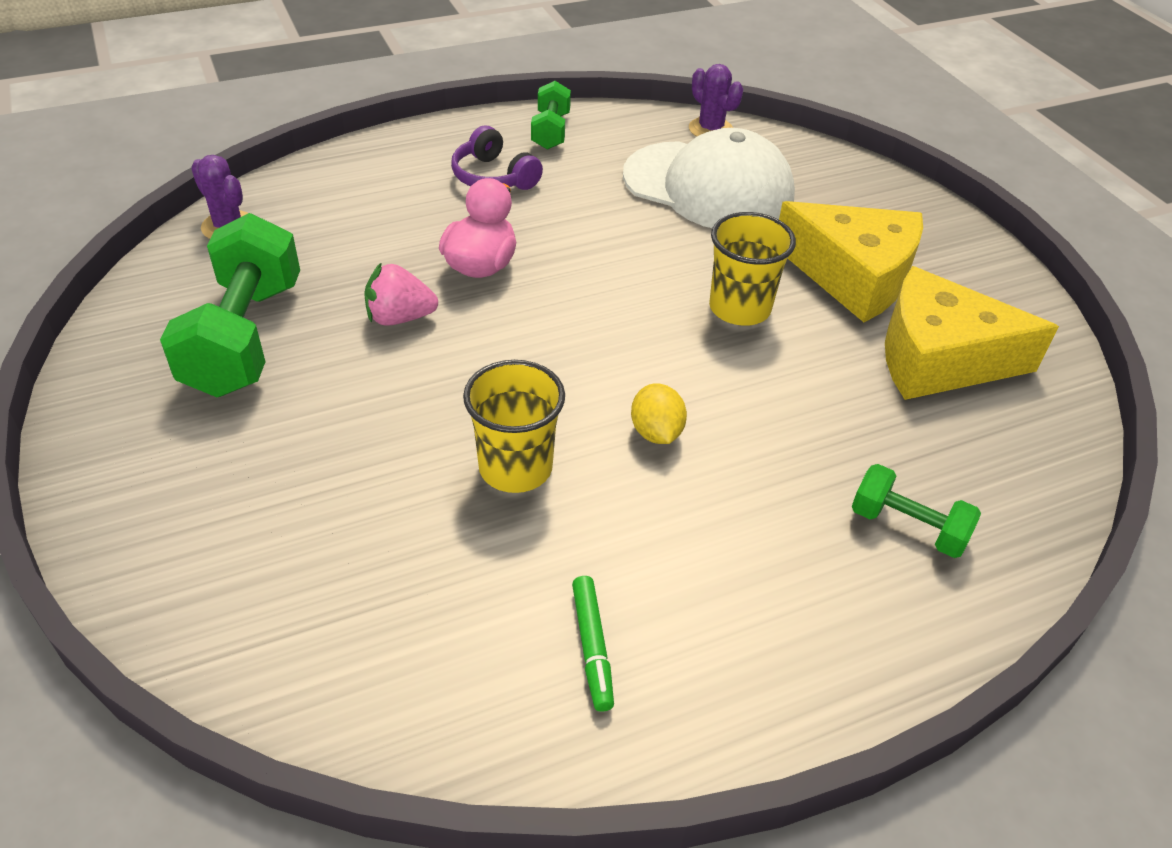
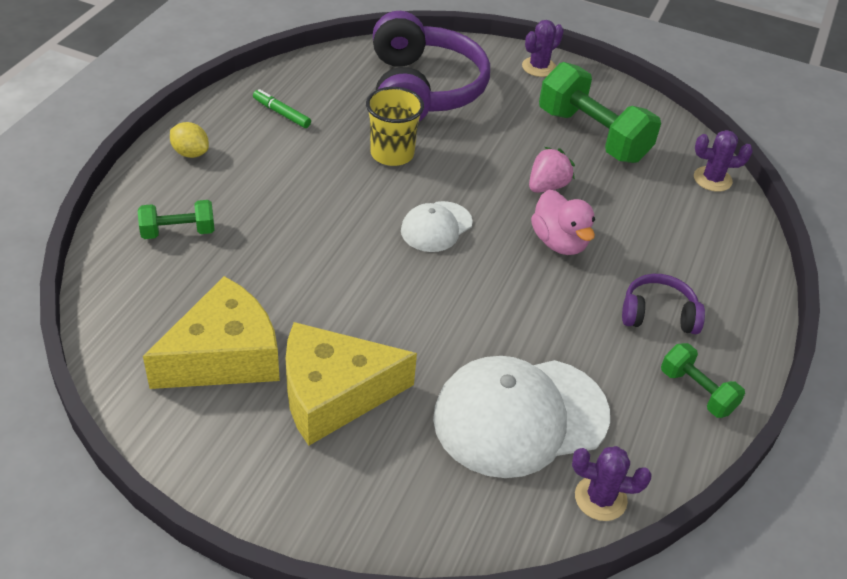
camera: 135 degrees right, 0 degrees up
yellow lemon [631,384,687,444] -> yellow lemon moved to [170,122,209,158]
yellow cup [709,212,796,326] -> none
none -> purple headphones [373,11,490,121]
none -> white cap [401,201,473,252]
none -> purple cactus [522,20,564,77]

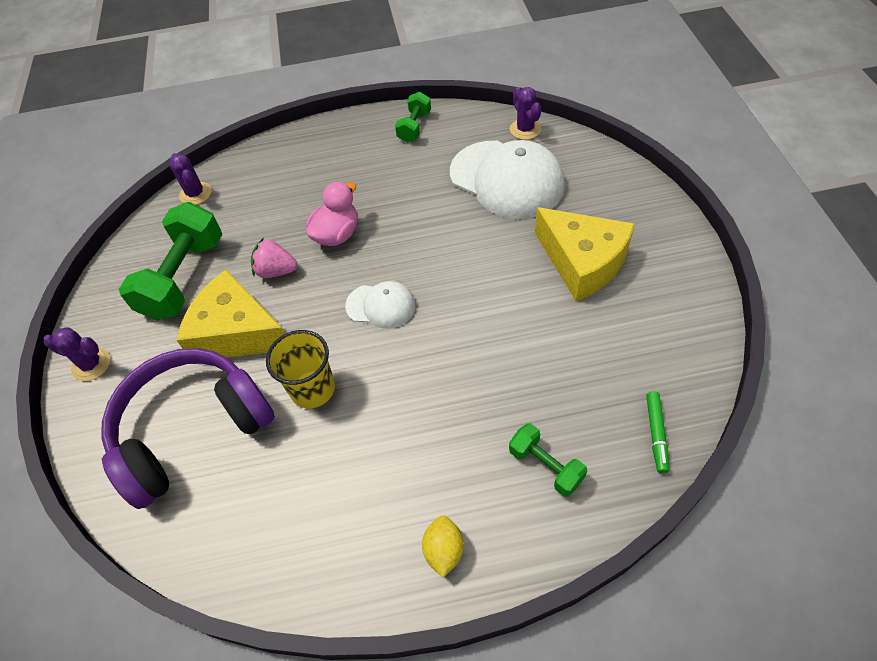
camera: 115 degrees left, 10 degrees up
yellow cheese [143,276,280,389] -> yellow cheese moved to [176,270,285,358]
green marker [253,89,311,128] -> green marker moved to [646,391,669,473]
purple headphones [622,274,705,334] -> none

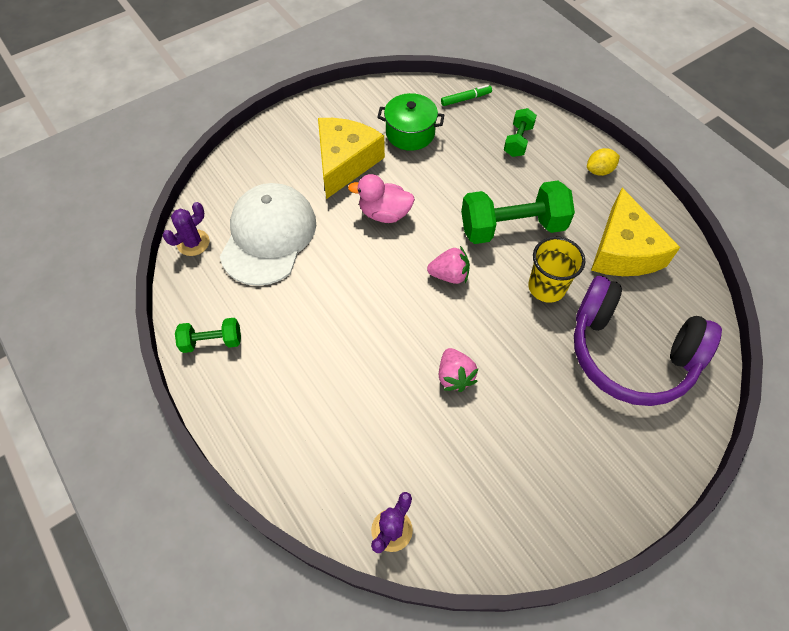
camera: 120 degrees left, 5 degrees up
purple cactus [44,327,110,381] -> none
green dumbbell [119,202,222,321] -> green dumbbell moved to [461,181,575,244]
yellow cheese [176,270,285,358] -> yellow cheese moved to [591,188,680,276]
pink duck [306,182,358,246] -> pink duck moved to [348,174,415,223]
white cap [345,281,416,329] -> pink strawberry [427,246,470,284]
none -> green pot [377,93,444,151]

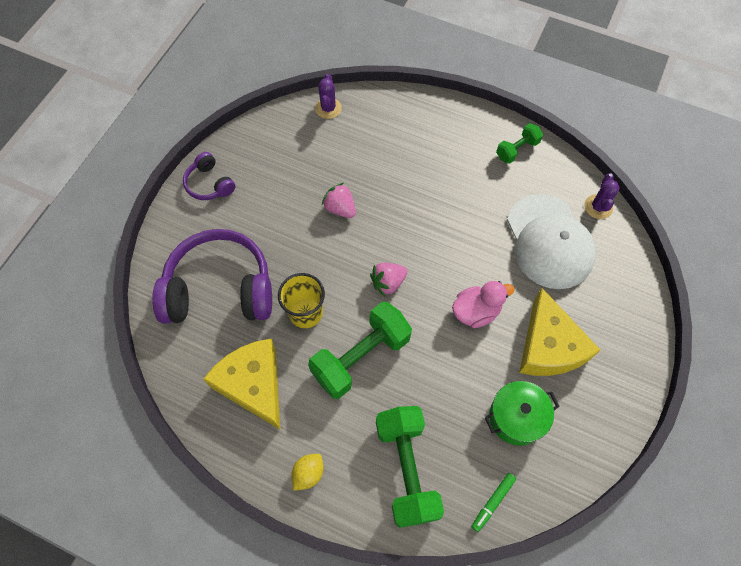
camera: 150 degrees right, 5 degrees up
green dumbbell [504,108,537,157] -> green dumbbell [376,406,444,528], size x1.90
none -> purple headphones [183,152,235,200]

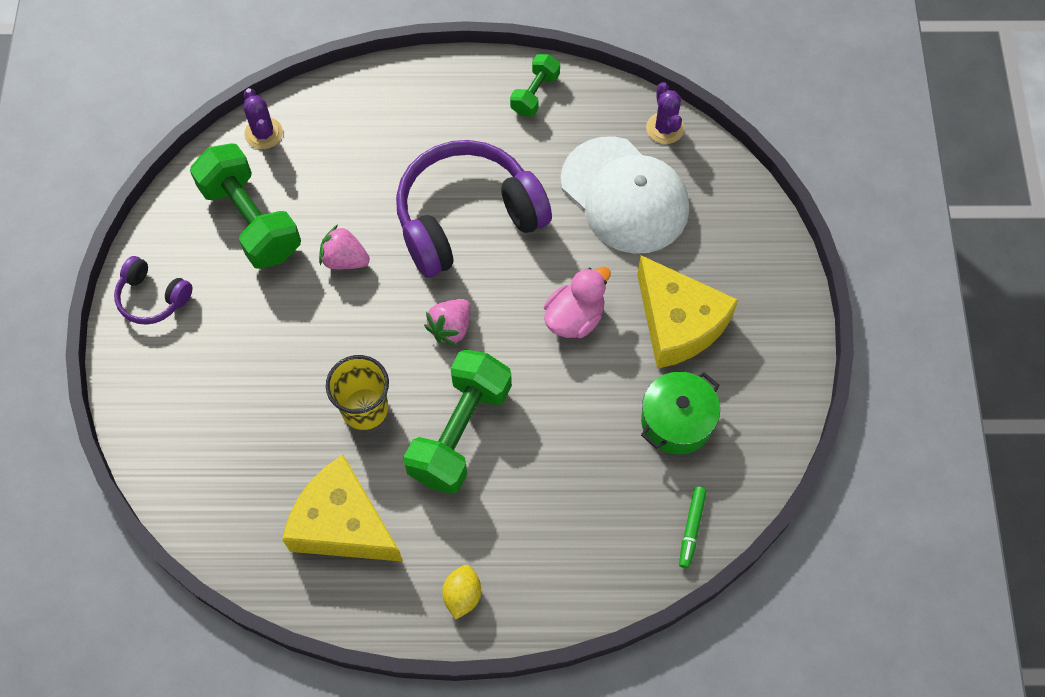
camera: 25 degrees left, 0 degrees up
purple headphones [152,229,272,324] -> purple headphones moved to [396,140,552,278]
green dumbbell [376,406,444,528] -> green dumbbell moved to [190,143,301,269]

